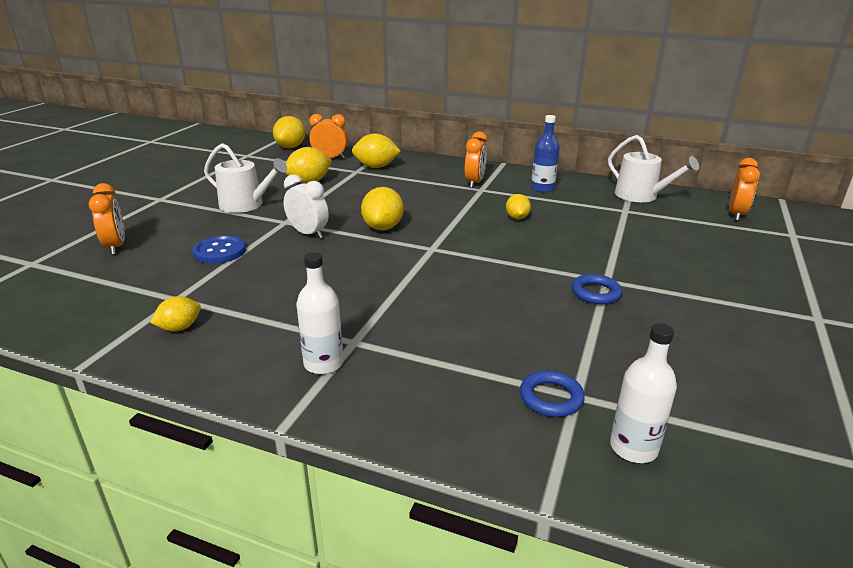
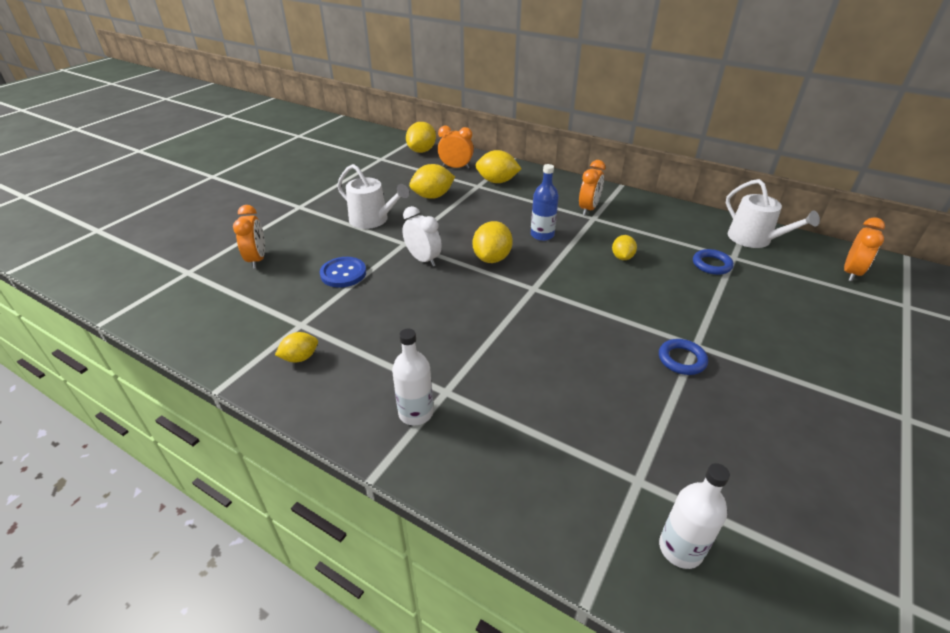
camera: 10 degrees right, 10 degrees up
blue ring [520,370,585,417] -> blue ring moved to [693,249,734,275]
blue bottle [531,115,560,192] -> blue bottle moved to [531,164,559,241]

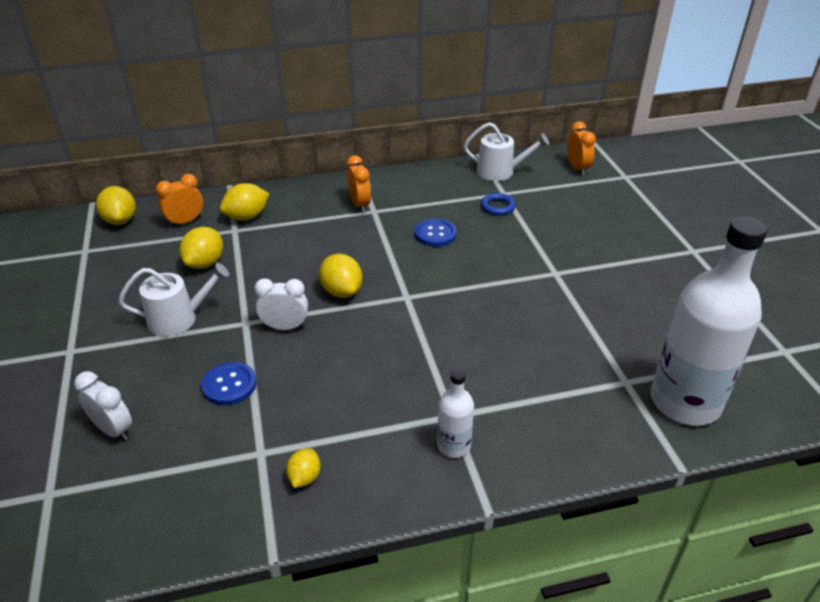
camera: 45 degrees left, 0 degrees up
orange clock [233,205,265,269] -> white clock [74,371,132,441]
blue bottle [531,164,559,241] -> none
yellow lemon [612,235,637,260] -> blue button [415,218,457,247]
blue ring [659,339,708,375] -> none
white bottle [659,463,730,569] -> white bottle [651,216,768,426], size x2.19

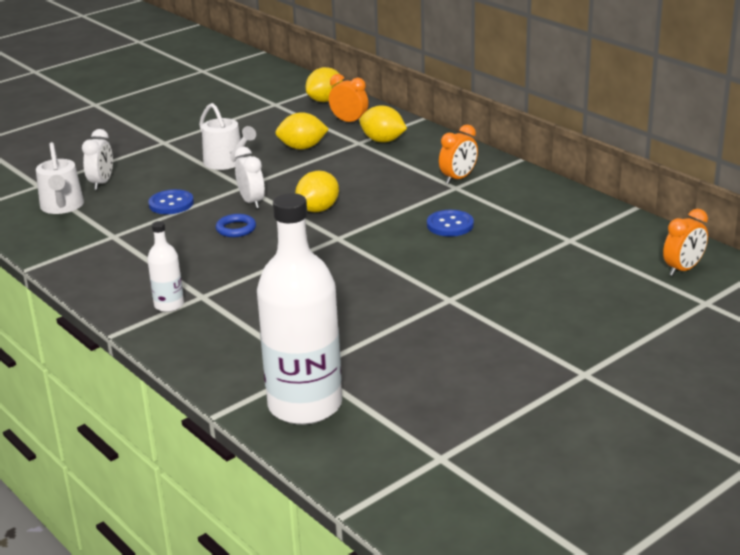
camera: 65 degrees right, 10 degrees down
yellow lemon [286,448,320,488] -> none
white watering can [464,122,549,181] -> white watering can moved to [36,142,84,214]
blue ring [481,193,516,215] -> blue ring moved to [216,214,256,237]

